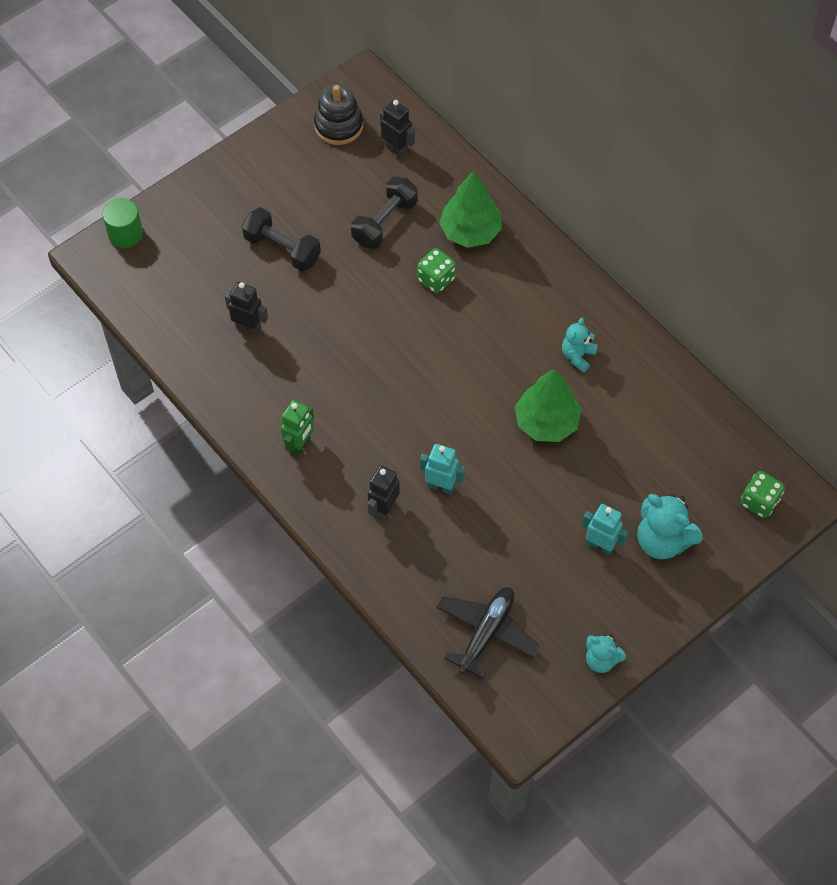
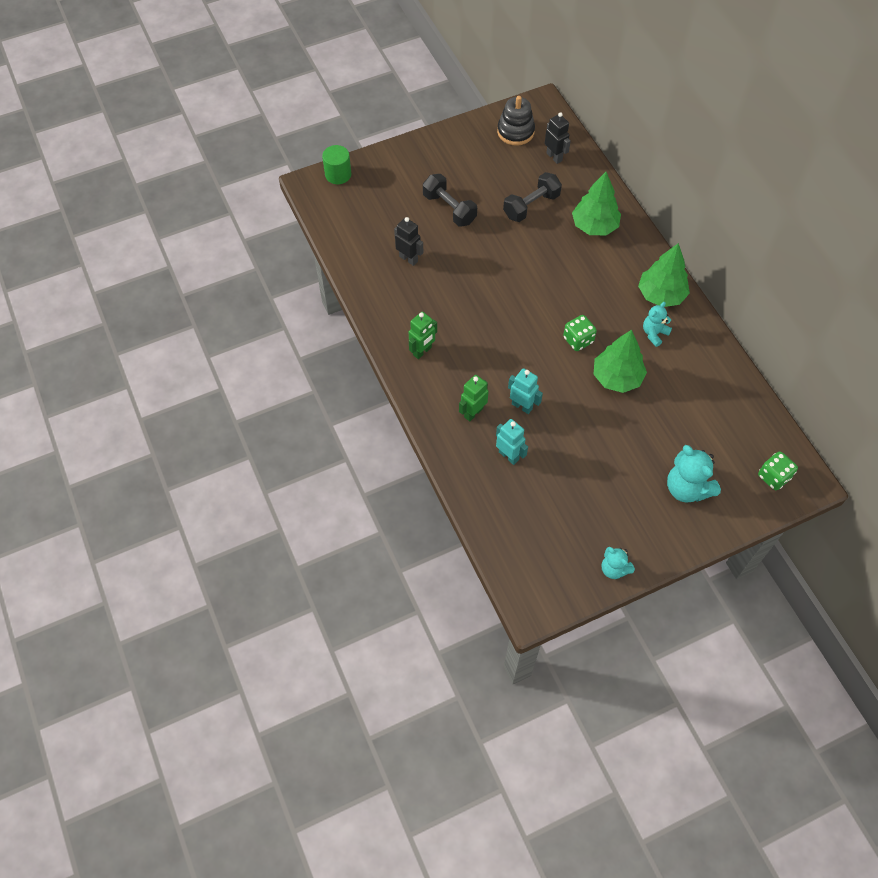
camera: 15 degrees right, 0 degrees up
black robot [368,465,400,521] -> green robot [459,375,489,422]
green dice [417,248,456,293] -> green dice moved to [563,315,597,351]
black plane [437,587,540,679] -> none
turquoise robot [582,504,628,556] -> turquoise robot moved to [496,419,528,465]
none -> green tree [638,243,690,307]

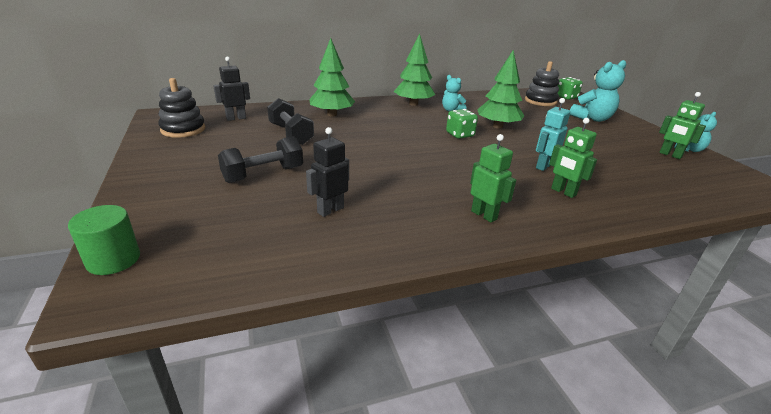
camera: 85 degrees left, 30 degrees down
turquoise robot [496,419,528,465] -> none
none -> black stacking toy [525,61,559,106]
none -> green robot [659,92,706,159]

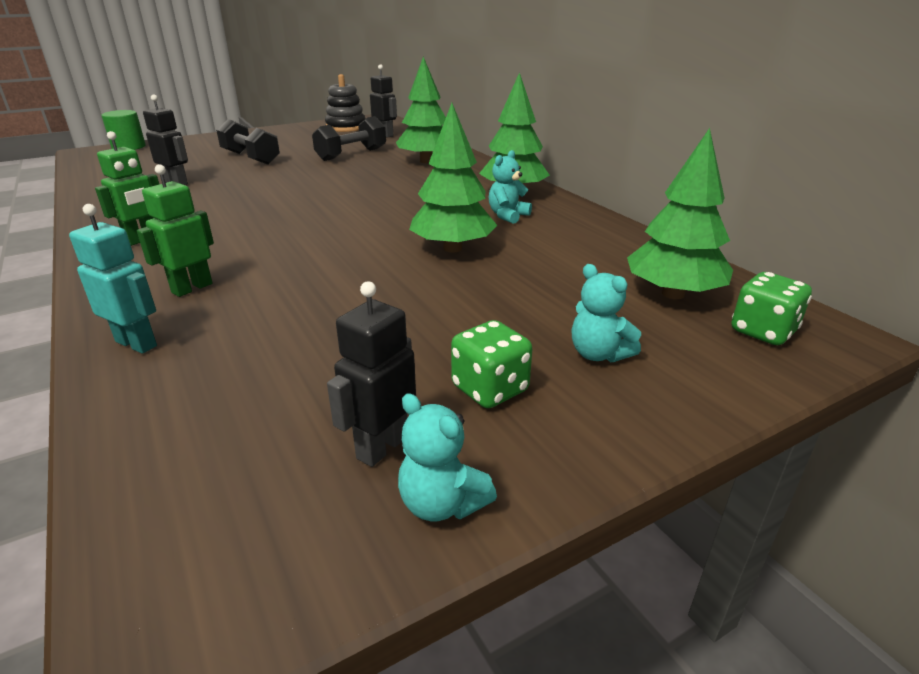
camera: 80 degrees right, 0 degrees up
green dice [446,109,478,139] -> green dice moved to [451,320,532,408]
black stacking toy [525,61,559,106] -> green tree [627,128,733,299]
turquoise robot [536,98,571,171] -> turquoise robot moved to [69,204,157,354]
turquoise teddy bear [570,60,626,122] -> turquoise teddy bear [571,264,641,362], size x0.60
green robot [659,92,706,159] -> black robot [327,281,416,467]

